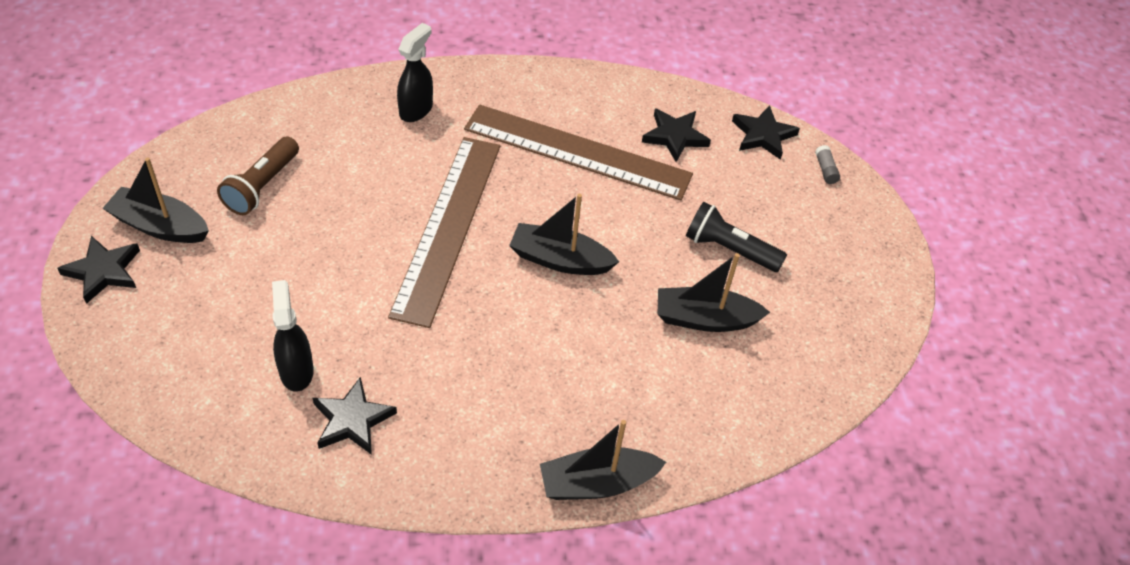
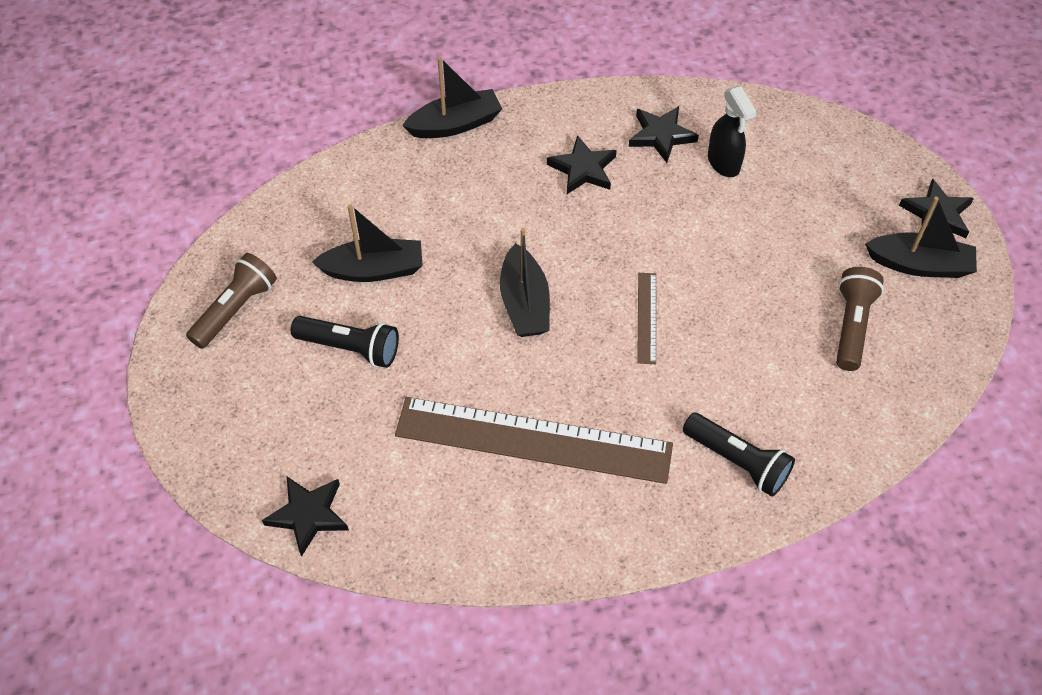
camera: 175 degrees right, 5 degrees up
brown ruler [388,137,500,328] -> brown ruler [637,273,656,364], size x0.43
black spray bottle [397,23,433,122] -> black flashlight [683,413,795,497]
black boat [509,194,619,275] -> black boat turned 75 degrees clockwise [500,228,550,337]
black star [642,108,711,162] -> black star moved to [547,135,617,194]
grey glue stick [815,145,840,184] -> none
none -> brown flashlight [186,253,277,349]

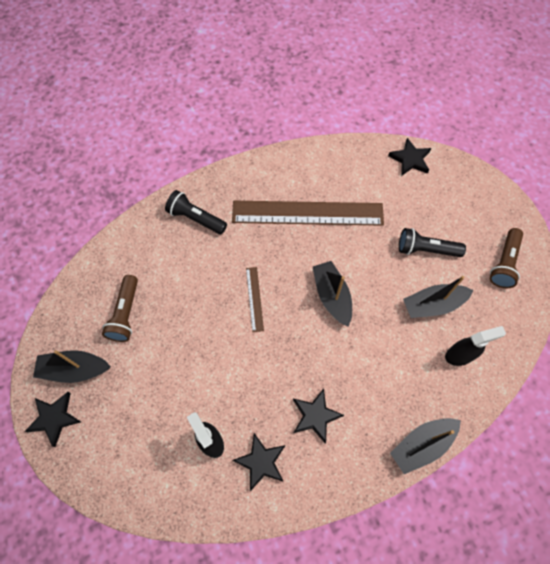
camera: 170 degrees right, 10 degrees up
none -> black spray bottle [445,326,506,366]

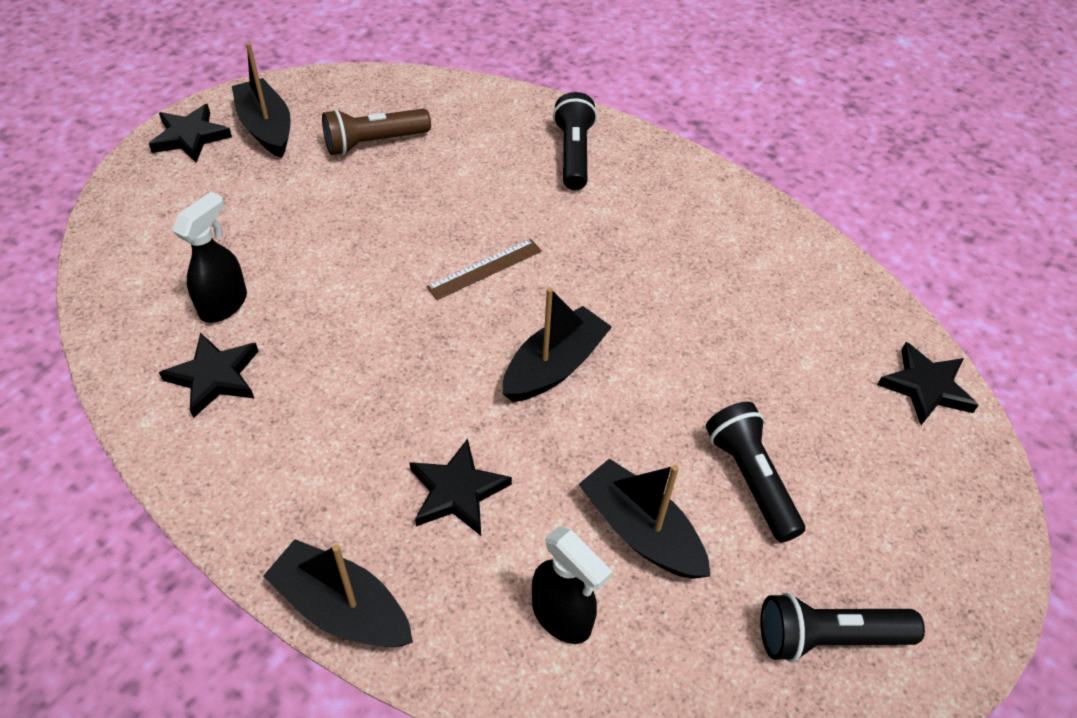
camera: 60 degrees right, 15 degrees down
brown ruler [232,201,384,226] -> none
black star [293,389,344,444] -> black star moved to [409,438,512,536]
brown flashlight [490,228,523,288] -> black flashlight [761,593,925,662]

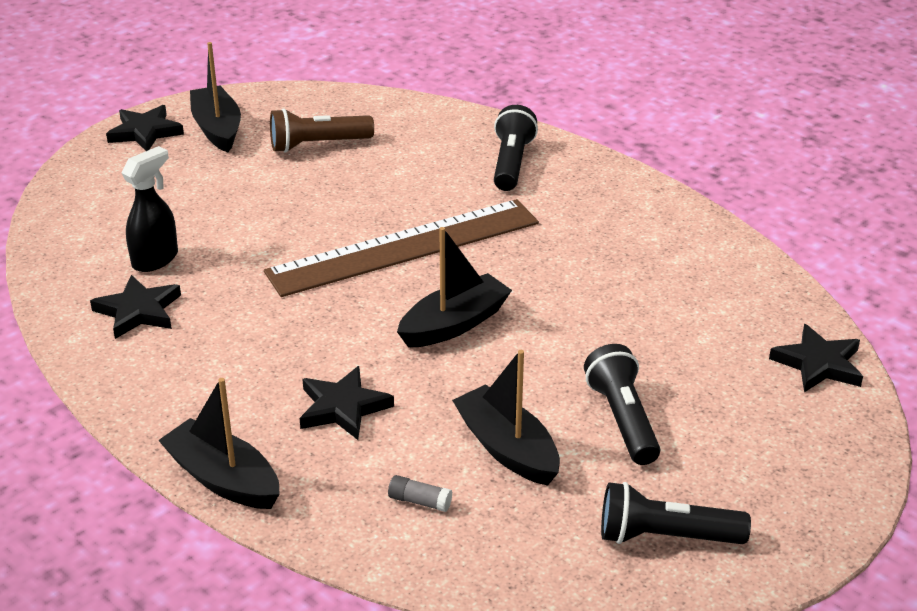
camera: 10 degrees right, 15 degrees down
brown ruler [426,239,542,300] -> brown ruler [264,199,539,297], size x2.35
black spray bottle [532,526,613,644] -> grey glue stick [388,475,452,512]

